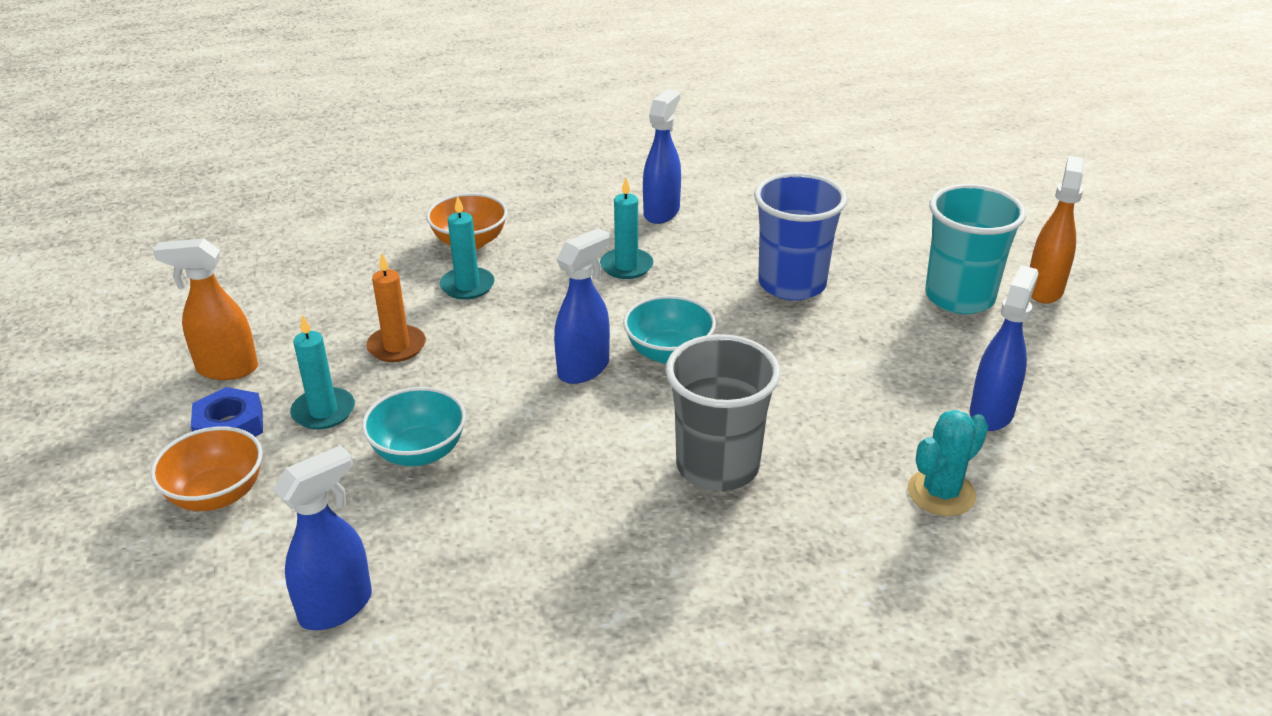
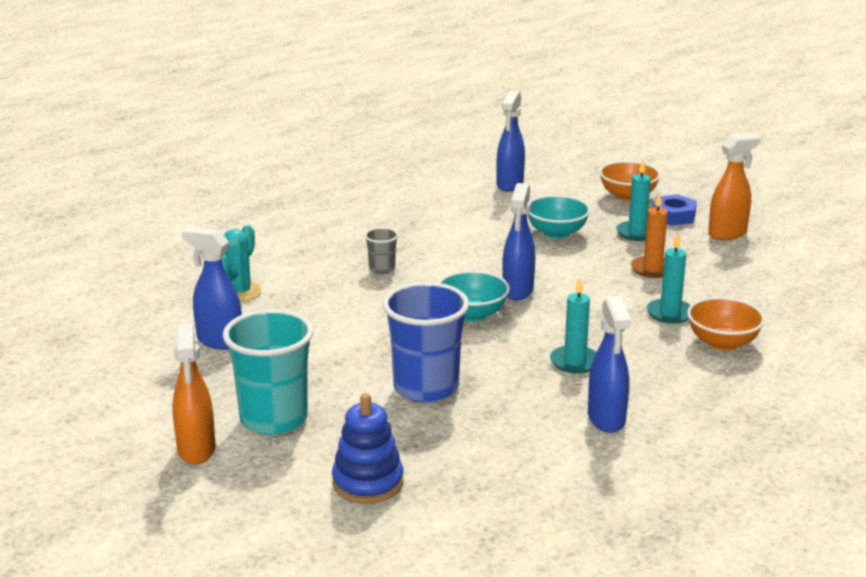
camera: 150 degrees right, 10 degrees down
grey cup [666,334,781,491] -> grey cup [365,227,398,275], size x0.47
blue spray bottle [970,265,1039,431] -> blue spray bottle turned 120 degrees clockwise [182,227,242,350]
none -> blue stacking toy [332,393,404,504]

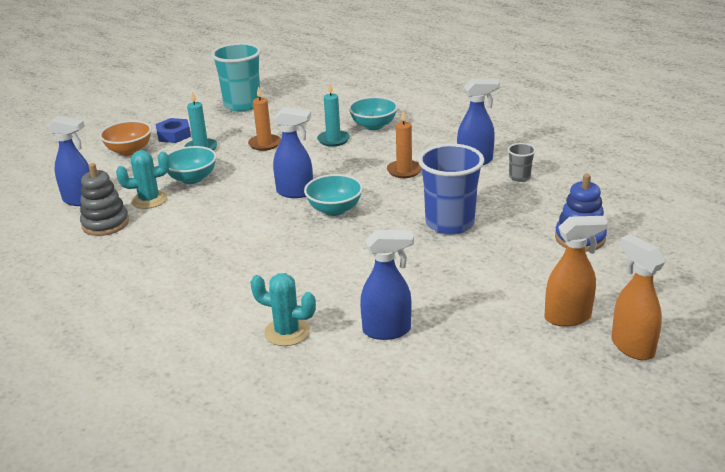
camera: 90 degrees left, 5 degrees up
blue spray bottle [182,227,242,350] -> blue spray bottle turned 120 degrees counterclockwise [360,230,414,340]
turquoise cup [223,309,314,435] -> turquoise cup moved to [211,43,261,112]
grey cup [365,227,398,275] -> grey cup moved to [508,143,536,182]
turquoise candle [550,278,596,374] -> orange candle [387,110,422,178]
orange bowl [687,297,765,351] -> turquoise bowl [348,97,398,130]
orange spray bottle [708,133,761,240] -> orange spray bottle moved to [611,234,665,360]
none -> grey stacking toy [80,163,129,236]
none -> turquoise cactus [116,150,170,209]

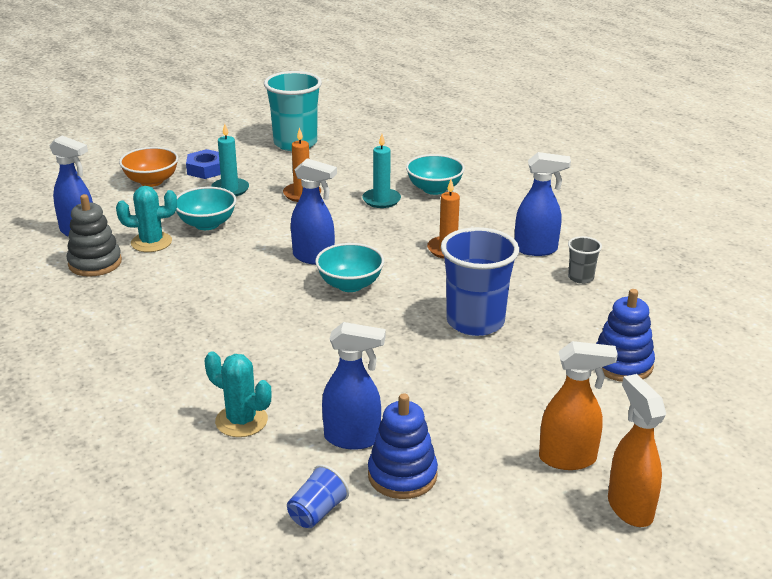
camera: 10 degrees right, 0 degrees up
none -> blue cup [287,465,349,528]
none -> blue stacking toy [368,393,438,499]

